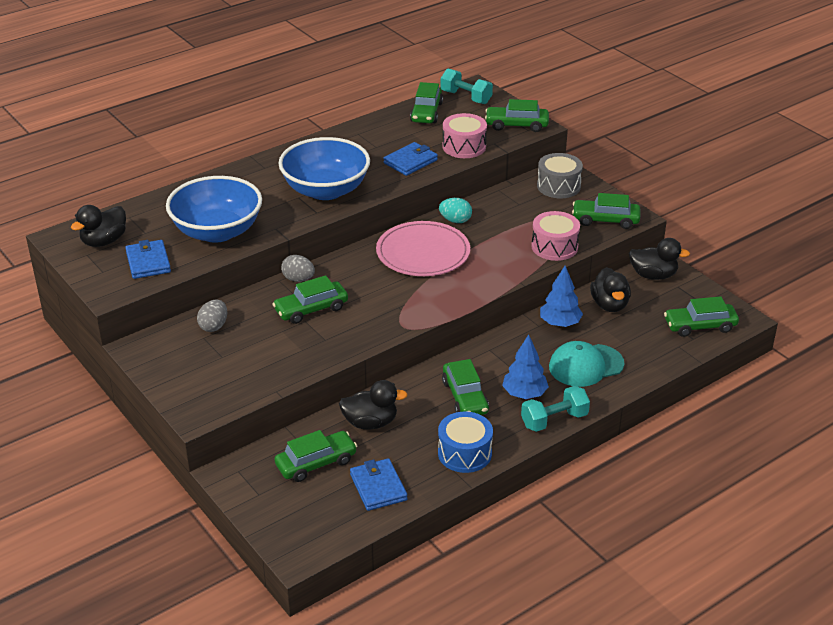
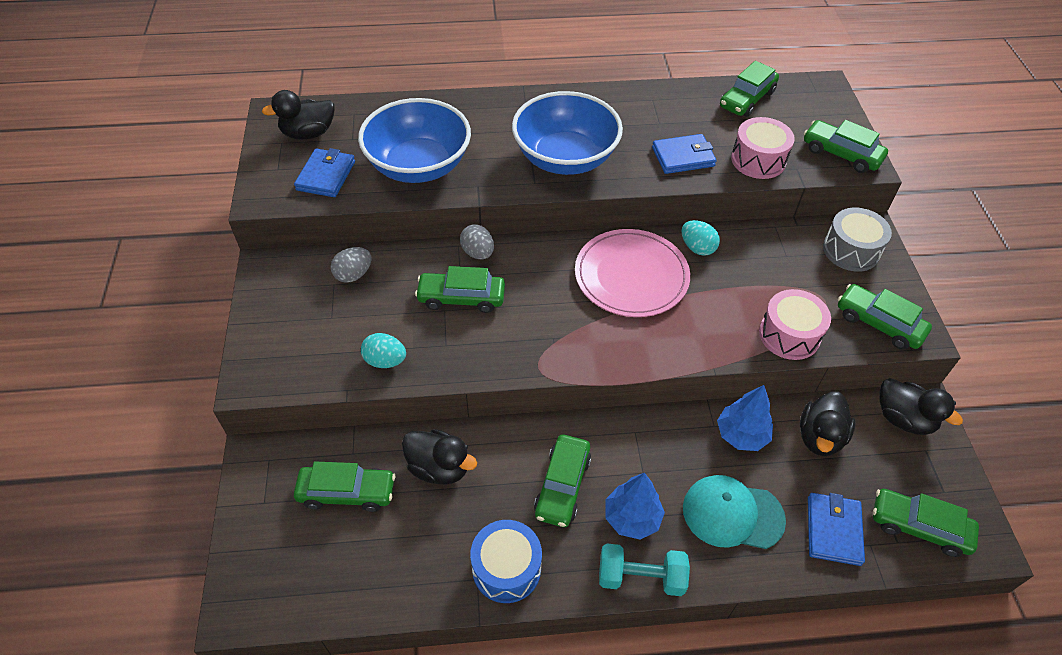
camera: 30 degrees right, 15 degrees up
blue wallet [350,458,407,511] -> blue wallet moved to [808,493,865,566]
turquoise dumbbell [441,68,493,104] -> none
none -> turquoise egg [361,333,406,368]

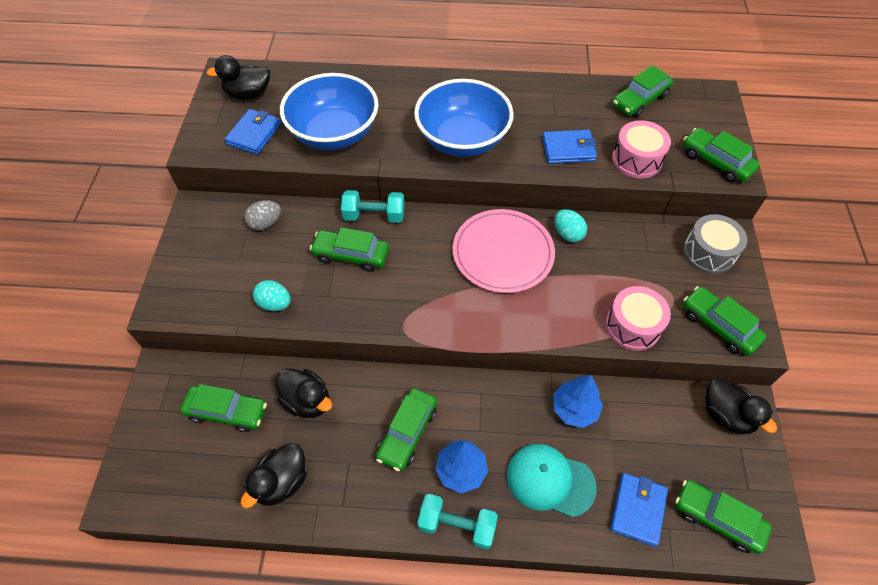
camera: 10 degrees right, 5 degrees up
grey egg [460,224,494,259] -> turquoise dumbbell [341,190,404,223]
blue drum [470,520,542,603] -> none
black duck [800,392,855,456] -> black duck moved to [241,443,307,509]

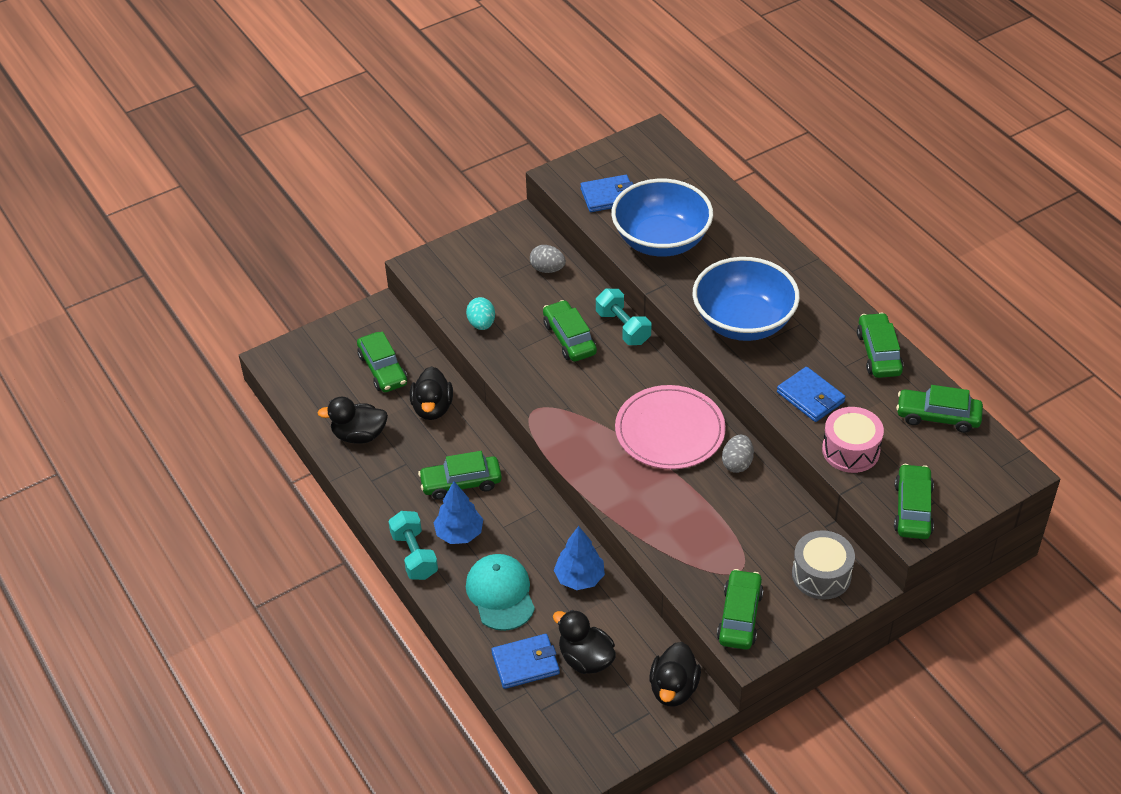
camera: 55 degrees right, 10 degrees down
black duck [206,55,270,100] -> black duck moved to [553,610,616,674]
turquoise egg [555,209,587,242] -> grey egg [722,435,754,473]
pink drum [606,286,671,351] -> none
green car [676,480,772,554] -> green car moved to [857,313,904,378]

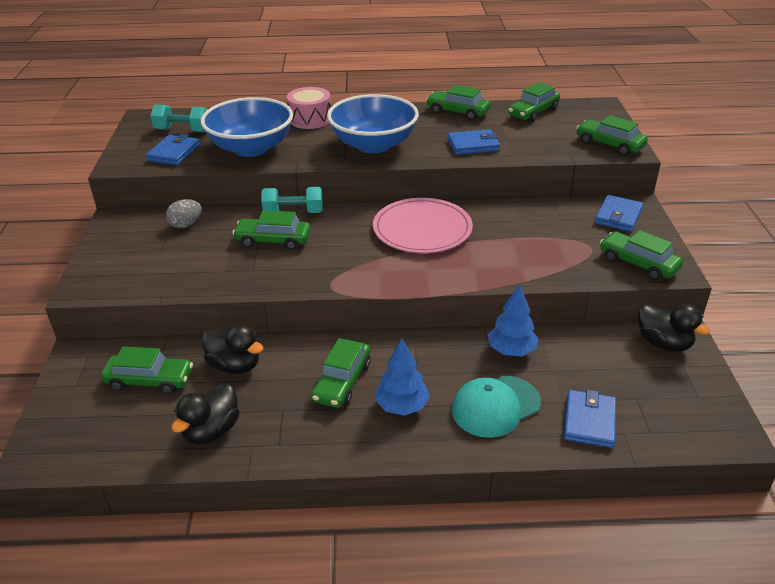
camera: 60 degrees left, 10 degrees down
turquoise dumbbell [388,511,438,580] -> turquoise dumbbell moved to [150,104,208,132]
turquoise egg [466,297,495,330] -> none
turquoise cap [466,554,535,631] -> turquoise cap turned 45 degrees counterclockwise [452,376,541,438]
black duck [553,610,616,674] -> none
grey egg [722,435,754,473] -> none
grey drum [792,530,855,600] -> blue wallet [595,195,643,232]
pink drum [822,407,884,473] -> pink drum moved to [287,87,331,129]

